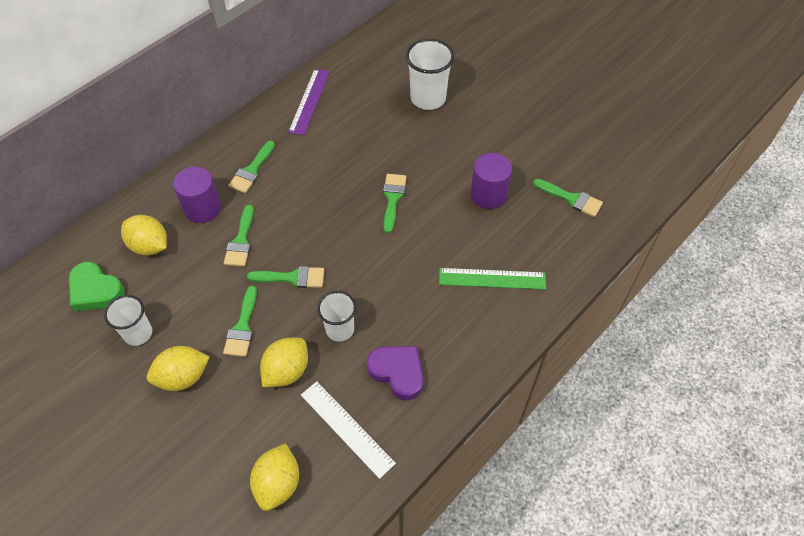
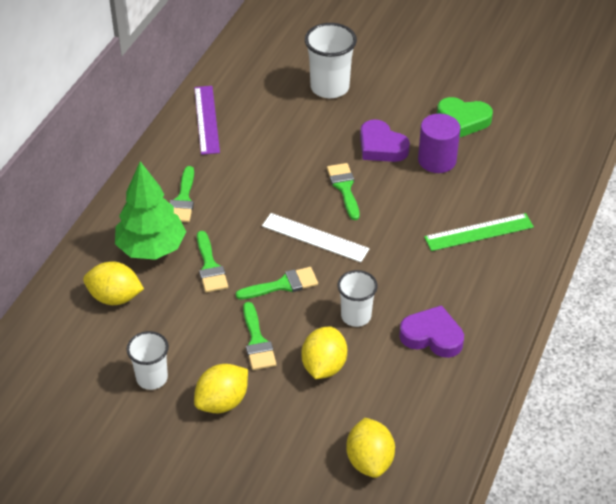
camera: 20 degrees left, 10 degrees down
green heart [69,262,125,311] -> green heart moved to [437,97,493,138]
purple cylinder [173,167,221,223] -> green tree [115,161,186,260]
white ruler [301,381,396,479] -> white ruler moved to [262,213,370,262]
green brush [533,179,603,217] -> none
none -> purple heart [360,119,410,162]

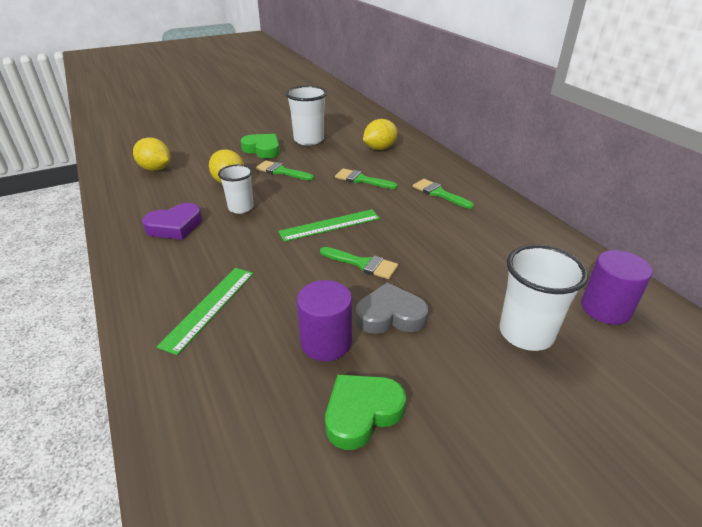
camera: 130 degrees right, 10 degrees down
green tree [115,161,186,260] -> none
white cup [126,331,169,390] -> white cup [286,86,327,146], size x1.52
purple ruler [194,86,220,155] -> none
yellow lemon [194,364,248,413] -> green heart [240,134,280,159]
green brush [236,267,318,300] -> none
white ruler [262,213,370,262] -> green ruler [278,209,380,242]
purple heart [360,119,410,162] -> grey heart [356,282,428,334]
none -> purple cylinder [581,250,653,325]

